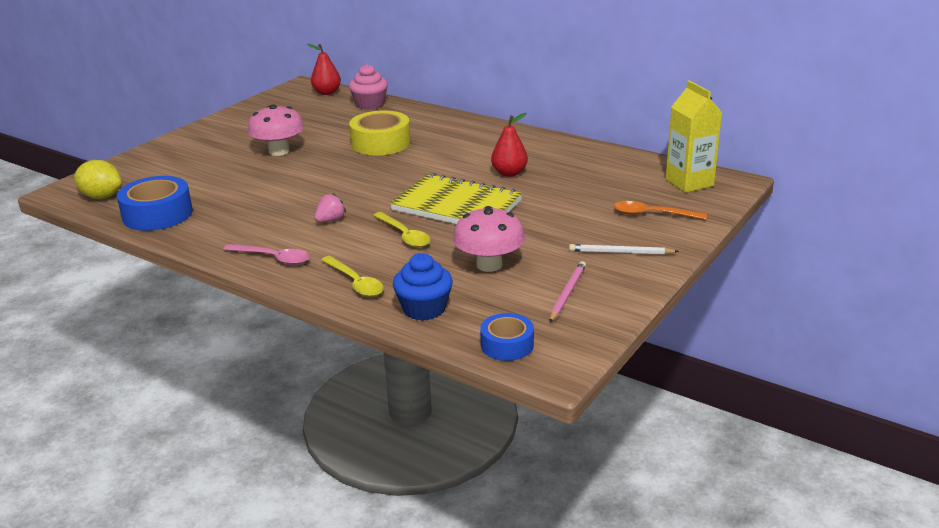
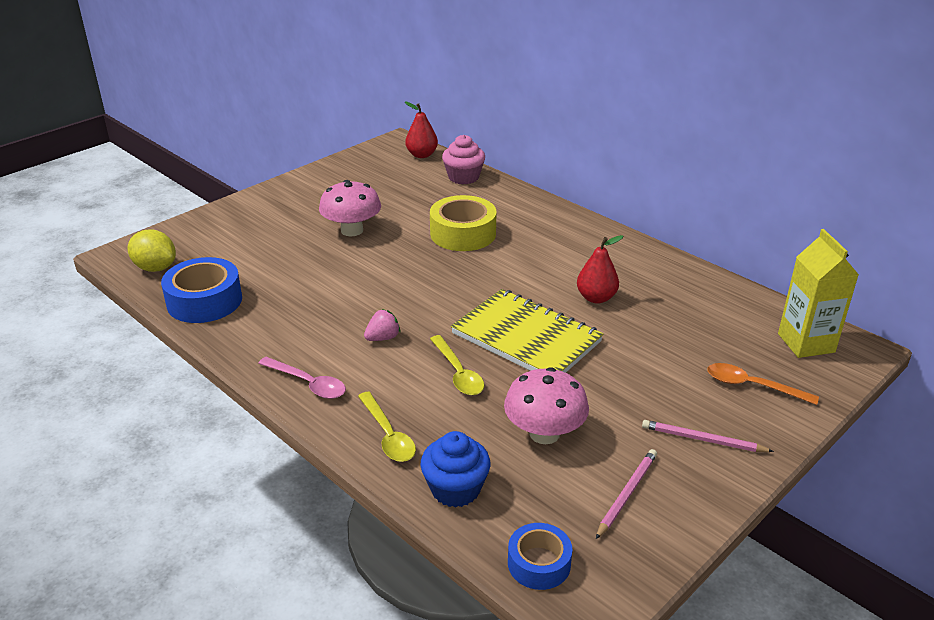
camera: 10 degrees right, 5 degrees up
white pencil [569,244,679,255] -> pink pencil [642,420,774,452]

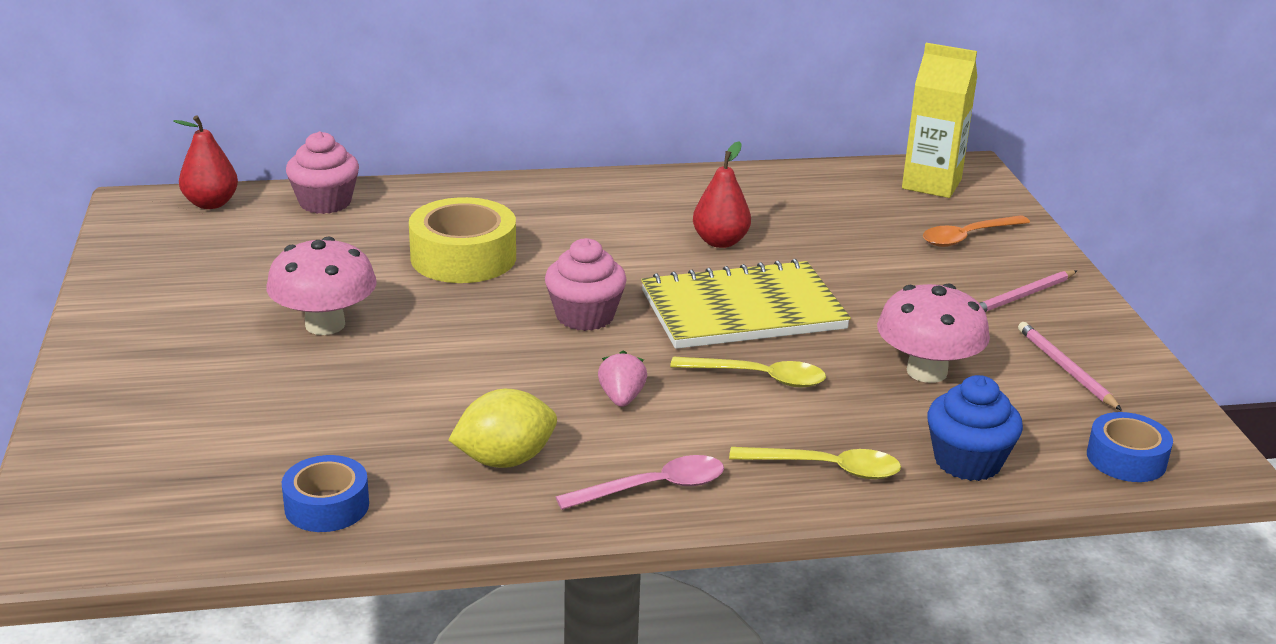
camera: 55 degrees left, 5 degrees down
yellow lemon [128,229,176,272] -> yellow lemon moved to [448,389,557,468]
blue tape [161,257,242,323] -> blue tape [282,455,369,532], size x0.61
none -> pink cupcake [545,238,627,331]

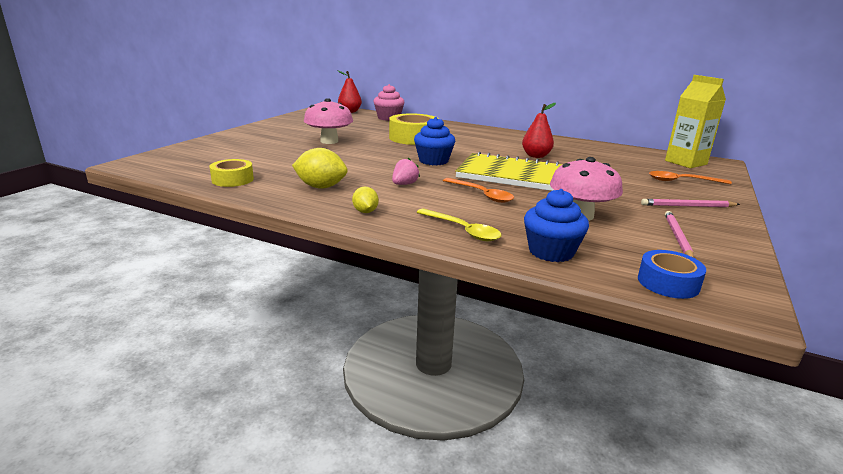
camera: 35 degrees right, 5 degrees down
blue tape [282,455,369,532] -> yellow tape [209,159,254,187]
pink cupcake [545,238,627,331] -> blue cupcake [414,117,455,165]
pink spoon [556,455,724,510] -> yellow lemon [352,187,379,213]
yellow spoon [670,356,826,387] -> orange spoon [443,178,514,203]

